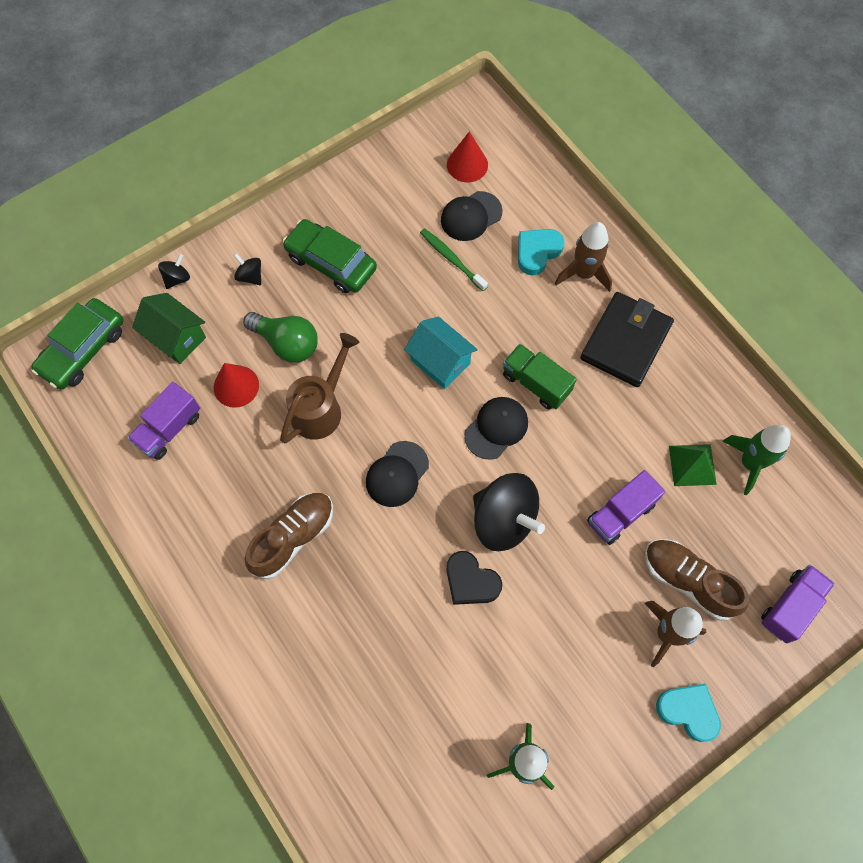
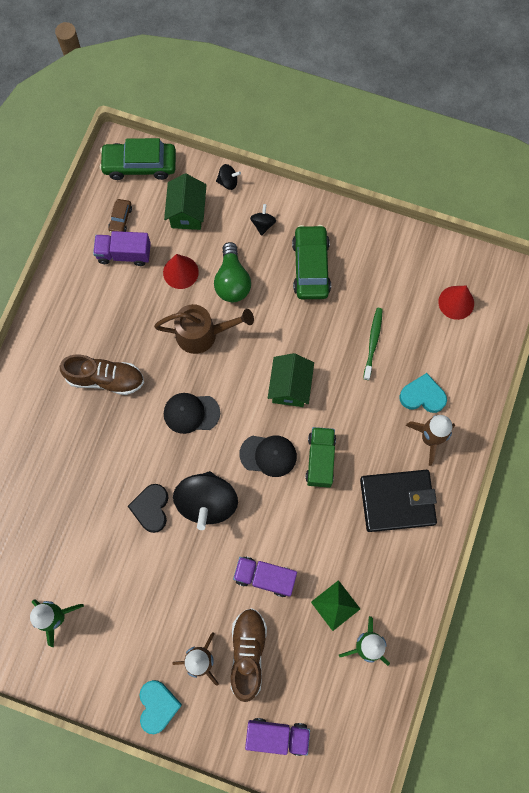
camera: 55 degrees right, 5 degrees up
turquoise house [404,317,478,389] -> green house [268,353,314,407]
black cap [441,191,503,241] -> none
none -> brown car [108,199,132,233]

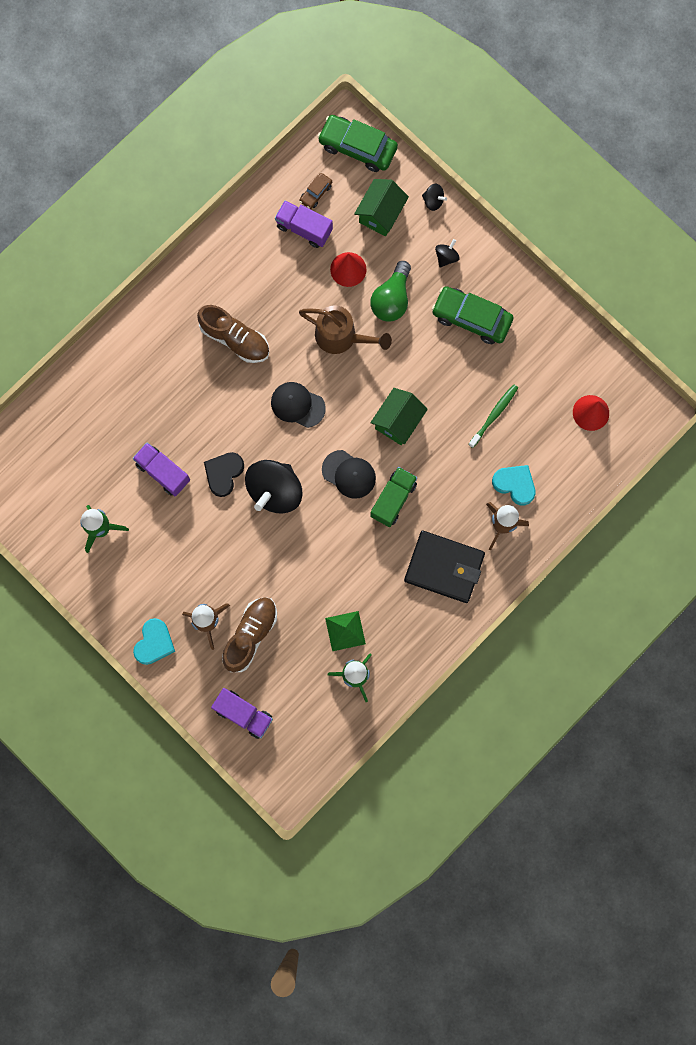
camera: 25 degrees right, 5 degrees up
purple truck [233,557,297,597] -> purple truck moved to [133,442,190,496]
green car [292,225,331,299] -> green car turned 90 degrees counterclockwise [432,286,514,344]

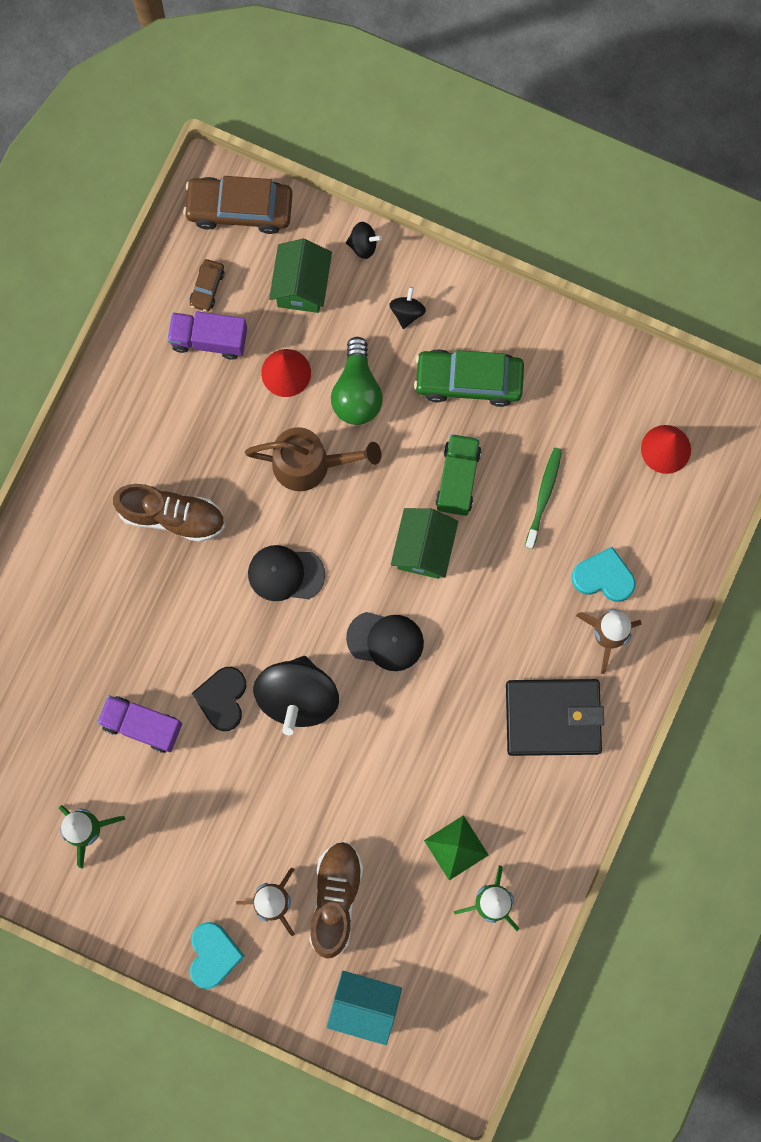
camera: 20 degrees left, 0 degrees up
purple truck [211,688,273,739] -> turquoise house [327,971,402,1045]
green car [318,115,398,172] -> brown car [183,176,293,234]
green truck [370,467,417,527] -> green truck moved to [435,434,481,516]

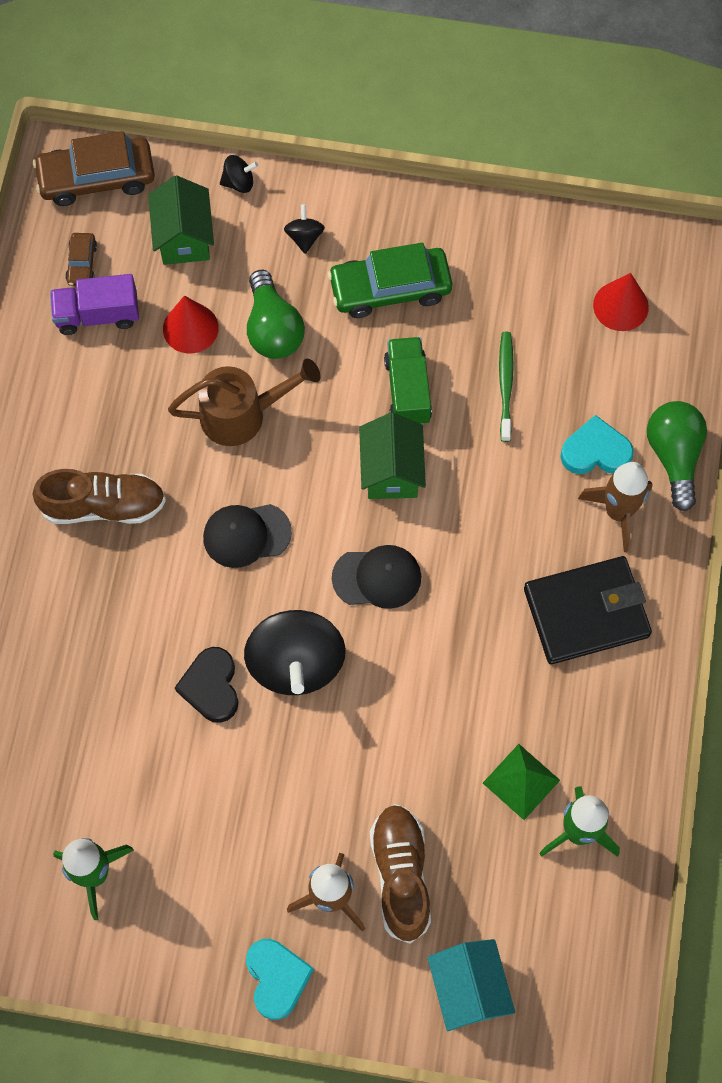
camera: 15 degrees left, 10 degrees down
purple truck [97,695,182,753] -> none
turquoise house [327,971,402,1045] -> turquoise house turned 75 degrees clockwise [427,939,515,1031]
none -> green light bulb [647,401,707,511]

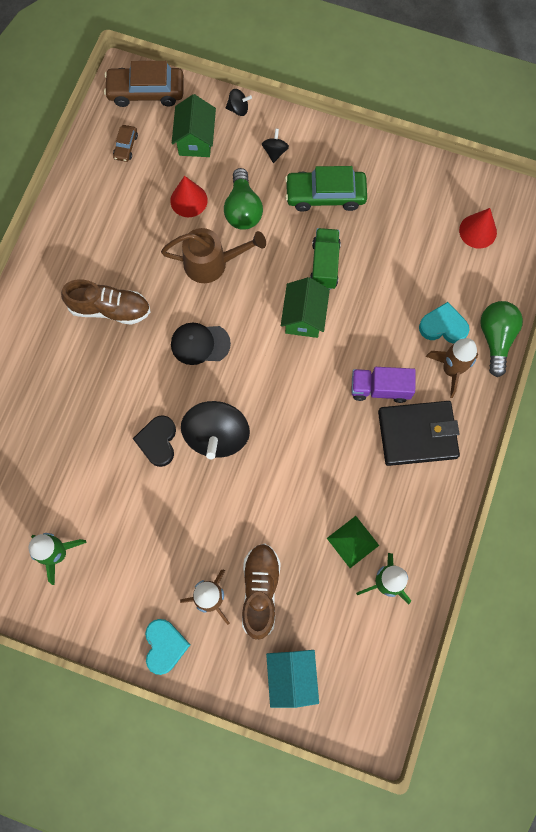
camera: 10 degrees right, 5 degrees up
purple truck [50,274,139,335] -> purple truck moved to [351,367,416,403]
black cap [332,545,421,609] -> none
green toothbrush [499,332,514,442] -> none

